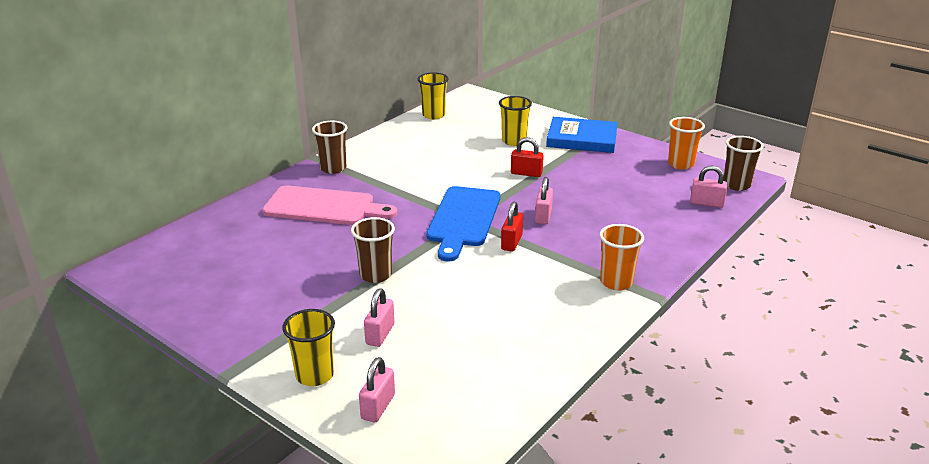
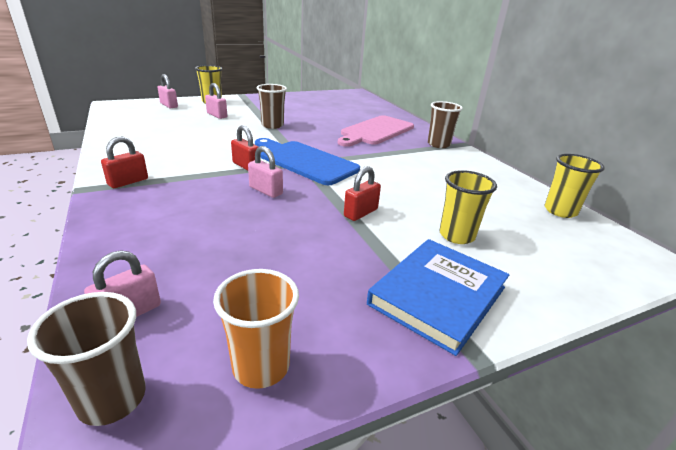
camera: 115 degrees right, 0 degrees up
orange cup [599,224,644,290] -> red padlock [101,137,148,188]

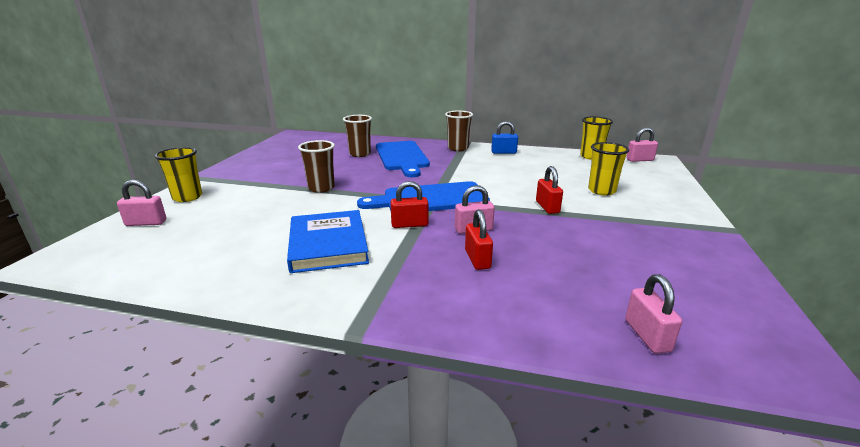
camera: 50 degrees left, 5 degrees down
brown cup [27,292,146,426] -> brown cup moved to [343,115,372,157]
red padlock [101,137,148,188] -> red padlock moved to [465,209,493,270]
pink padlock [205,83,227,119] -> pink padlock moved to [626,127,658,162]
orange cup [213,269,299,389] -> none
pink cutting board [338,115,414,147] -> blue cutting board [376,141,430,177]
blue book [367,239,509,356] -> blue book moved to [287,210,369,273]
none -> blue padlock [491,121,518,154]

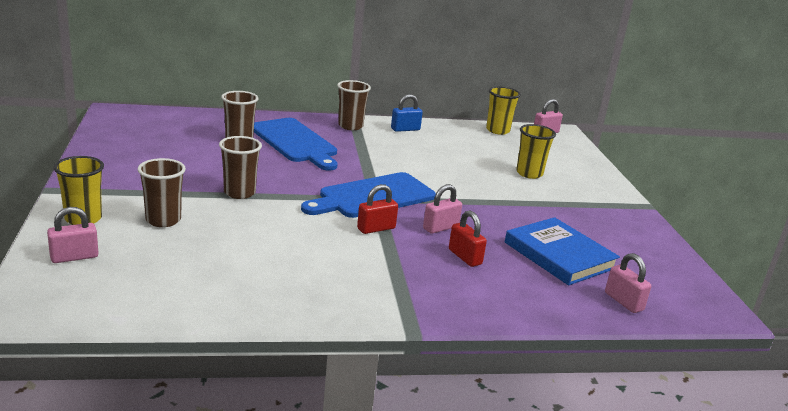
camera: 25 degrees left, 0 degrees up
blue book [287,210,369,273] -> blue book moved to [505,217,620,285]
red padlock [536,166,563,214] -> none
none -> brown cup [138,158,186,227]

